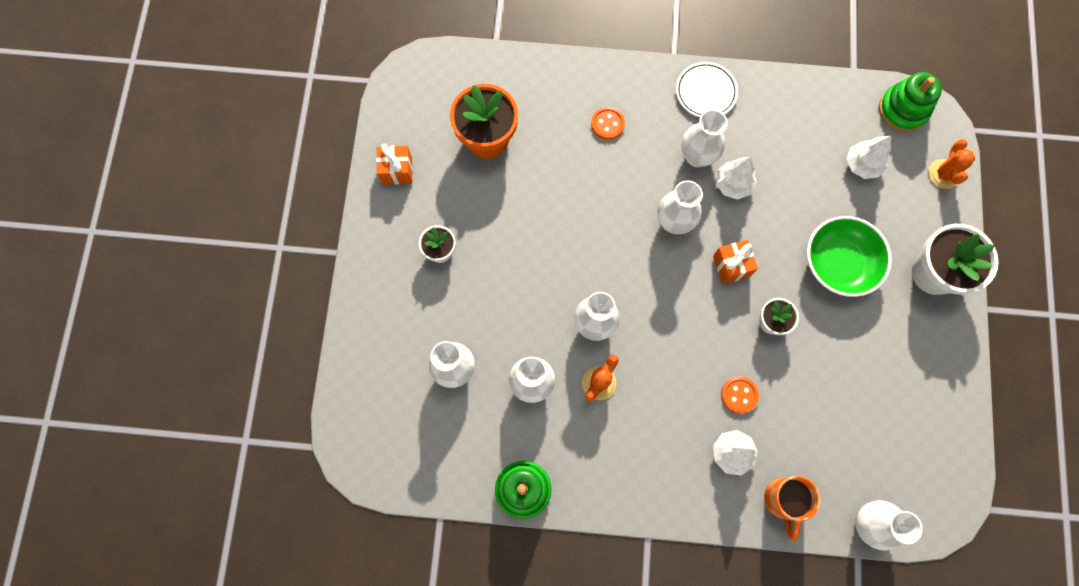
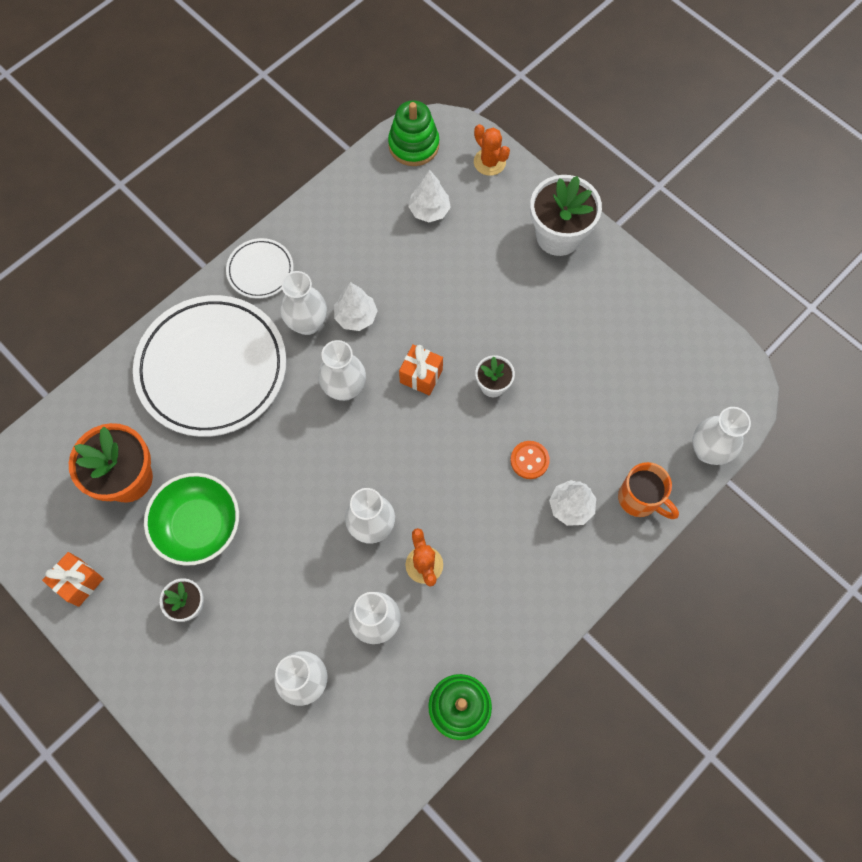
camera: 50 degrees left, 5 degrees down
orange button [591,107,625,140] -> white plate [133,295,286,437]
green bowl [807,216,892,297] -> green bowl moved to [144,473,239,566]

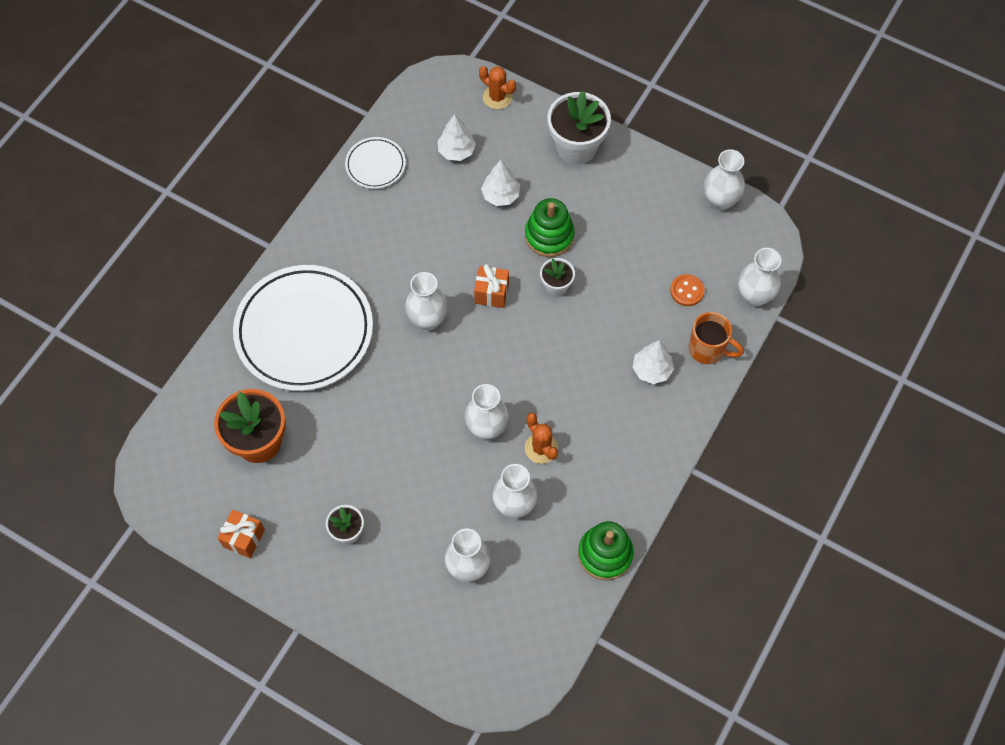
camera: 15 degrees left, 5 degrees down
green bowl [144,473,239,566] -> none
white plate [226,238,294,298] -> white plate moved to [345,137,406,189]
white vase [280,271,327,335] -> white vase moved to [704,149,745,211]
white tree [334,282,378,331] -> white tree moved to [481,160,520,206]
green stacking toy [388,100,439,166] -> green stacking toy moved to [525,198,575,257]
orange button [510,441,550,479] -> orange button moved to [670,274,705,306]

